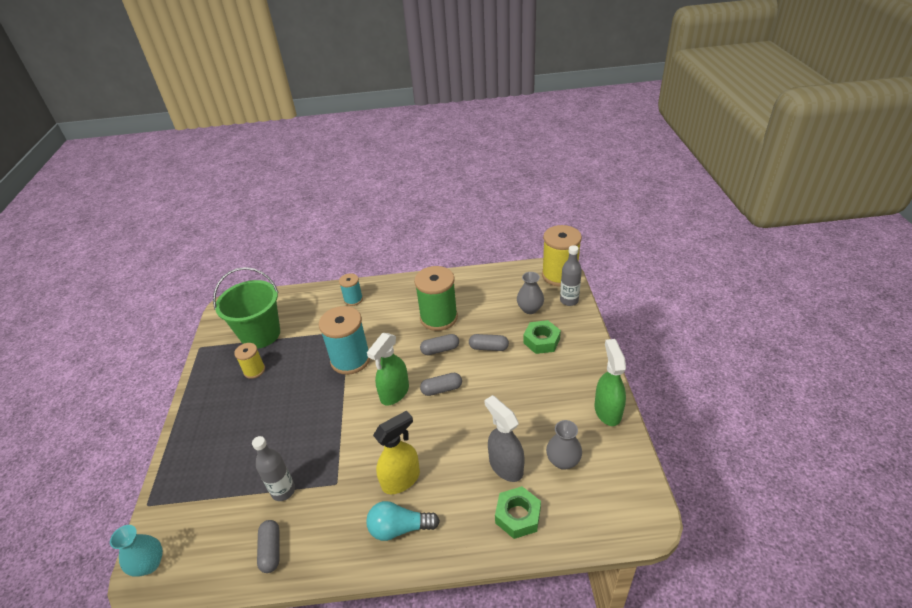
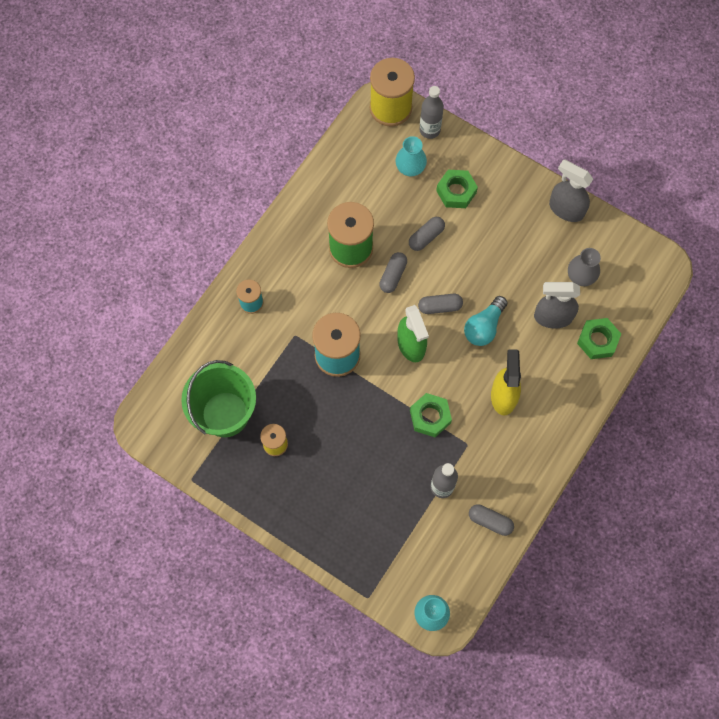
camera: 55 degrees left, 30 degrees up
turquoise light bulb [366,501,440,541] -> turquoise light bulb moved to [464,296,507,346]
grey capsule [420,373,462,396] -> grey capsule turned 60 degrees clockwise [418,294,463,314]
grey vase [517,272,544,314] -> turquoise vase [395,136,427,176]
green spray bottle [594,339,626,426] -> grey spray bottle [549,159,593,222]
none -> green nut [410,393,452,437]

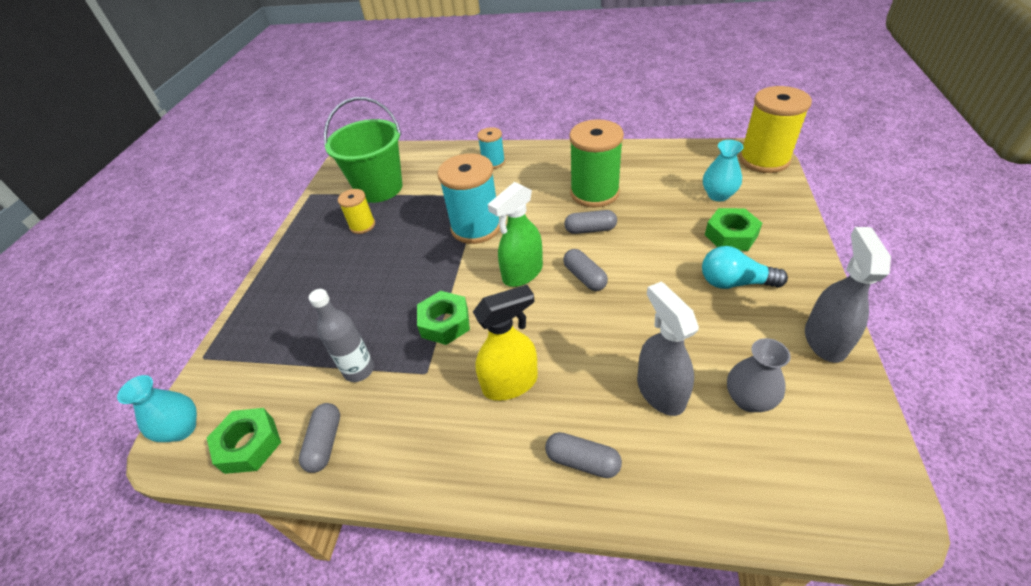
camera: 70 degrees right, 25 degrees down
grey capsule [409,217,445,251] -> grey capsule moved to [545,432,622,478]
grey bottle [420,86,444,139] -> none
turquoise light bulb [464,296,507,346] -> turquoise light bulb moved to [702,246,788,289]
green nut [577,318,621,359] -> green nut moved to [207,408,281,474]

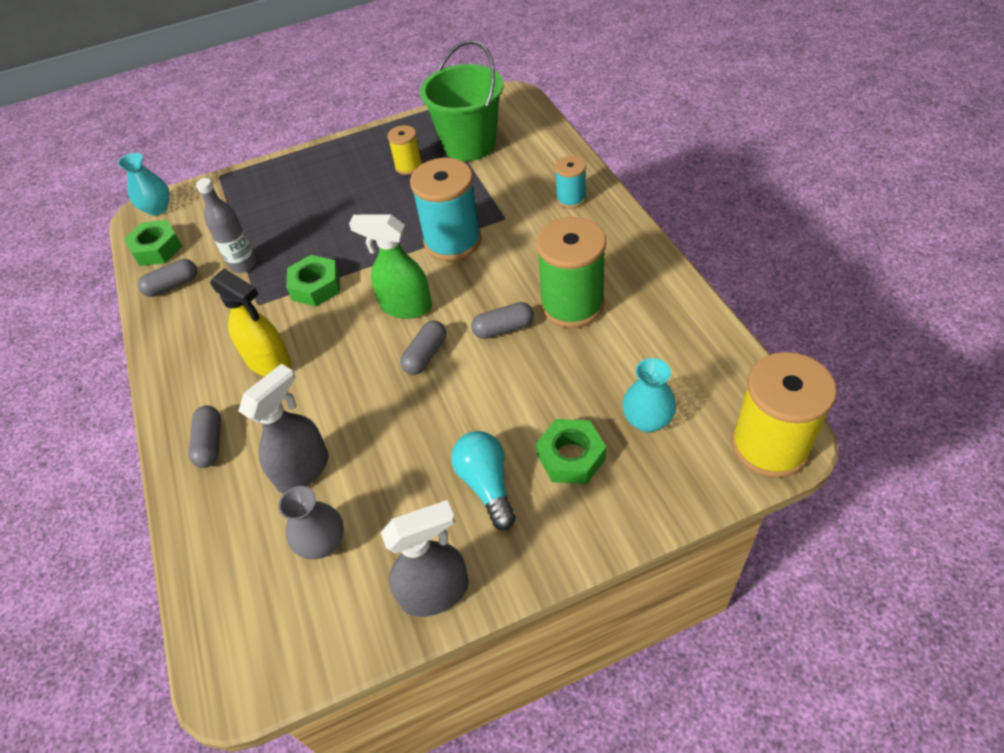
camera: 60 degrees right, 5 degrees up
grey capsule [564,210,617,234] -> grey capsule turned 75 degrees counterclockwise [471,302,534,339]

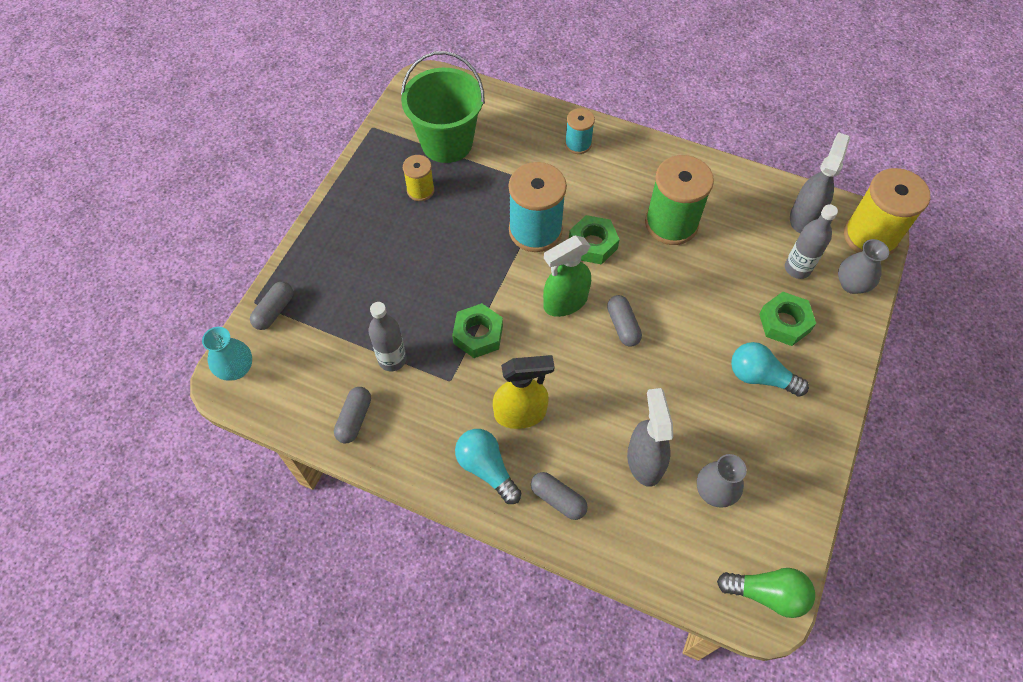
camera: 50 degrees left, 10 degrees up
green nut [124,220,182,266] -> green nut moved to [569,215,620,264]
grey spray bottle [380,500,469,617] -> grey spray bottle moved to [790,132,850,233]
grey capsule [471,302,534,339] -> grey capsule moved to [250,282,293,330]
turquoise vase [622,358,676,432] -> grey bottle [785,204,838,279]
none -> turquoise light bulb [455,429,521,504]
none -> green light bulb [717,568,815,618]
none -> grey vase [838,239,889,294]

